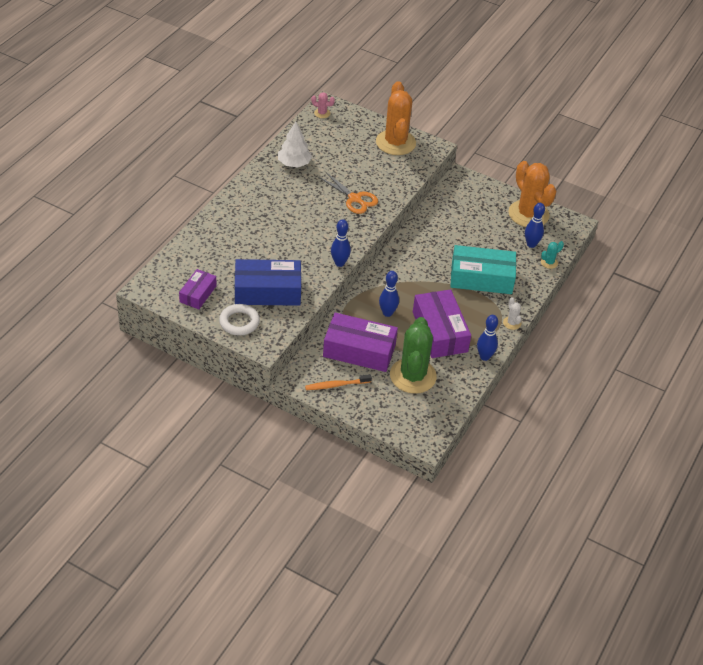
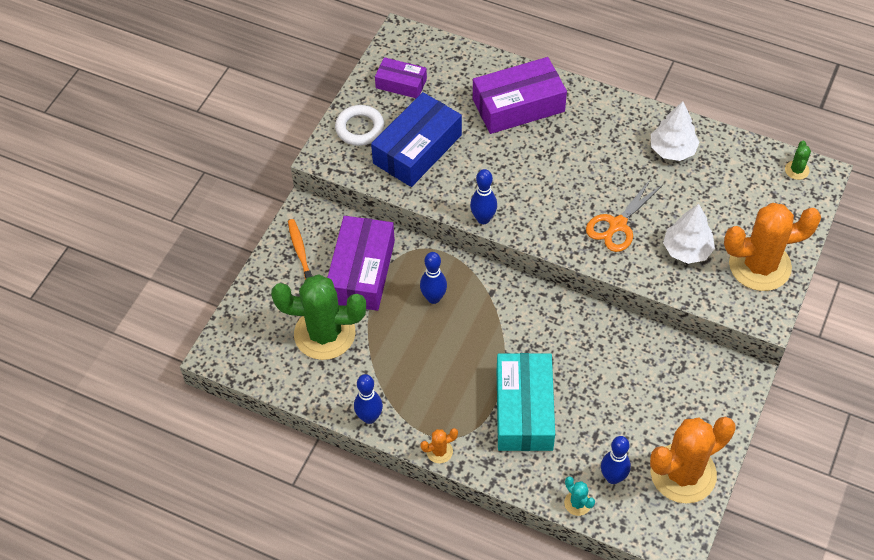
camera: 90 degrees right, 10 degrees up
blue box [235,259,301,306] -> blue box turned 45 degrees clockwise [371,92,462,187]
pink cactus [311,92,335,118] -> green cactus [785,141,811,180]
purple box [413,289,471,358] -> purple box moved to [473,57,567,134]
white cactus [503,297,522,330] -> orange cactus [420,428,458,463]
none -> white tree [663,204,715,264]

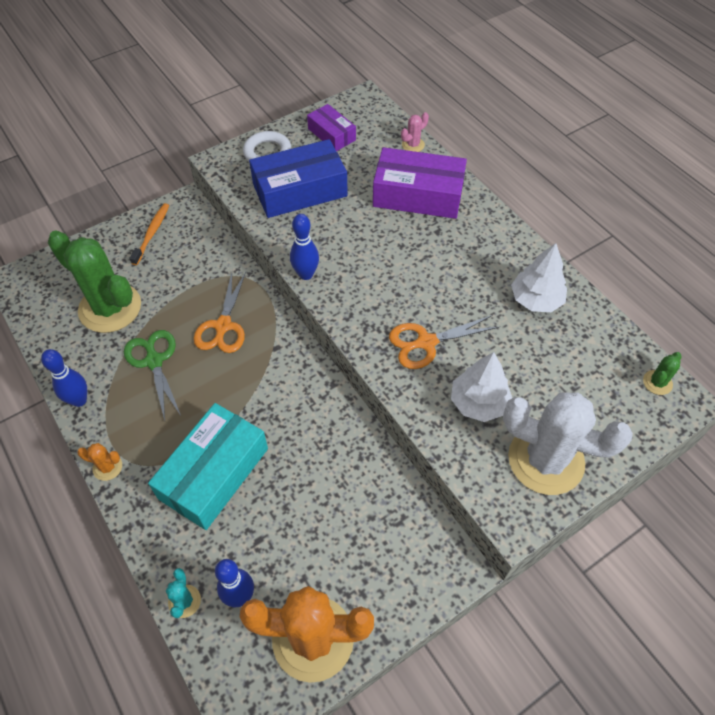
camera: 30 degrees right, 0 degrees up
purple box [327,216,395,311] -> none
blue bowling pin [420,252,447,304] -> orange scissors [194,272,246,353]
orange cactus [724,203,821,291] -> white cactus [503,392,633,495]
none -> green scissors [124,330,181,421]
none -> pink cactus [401,112,429,152]

